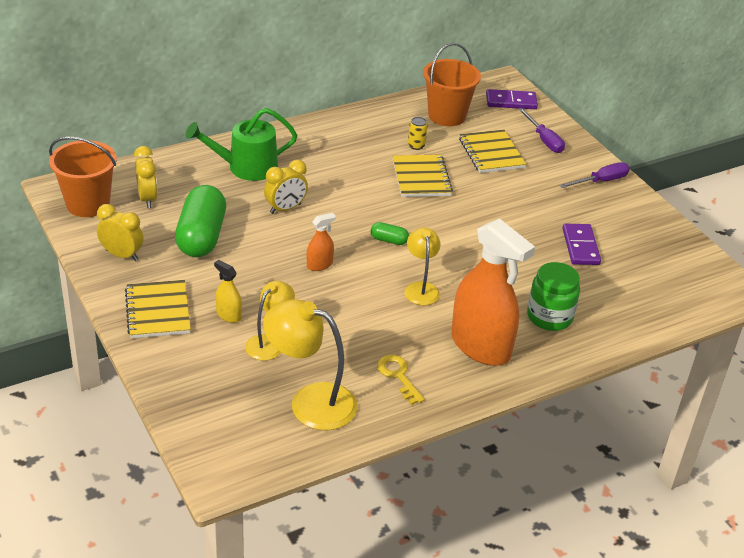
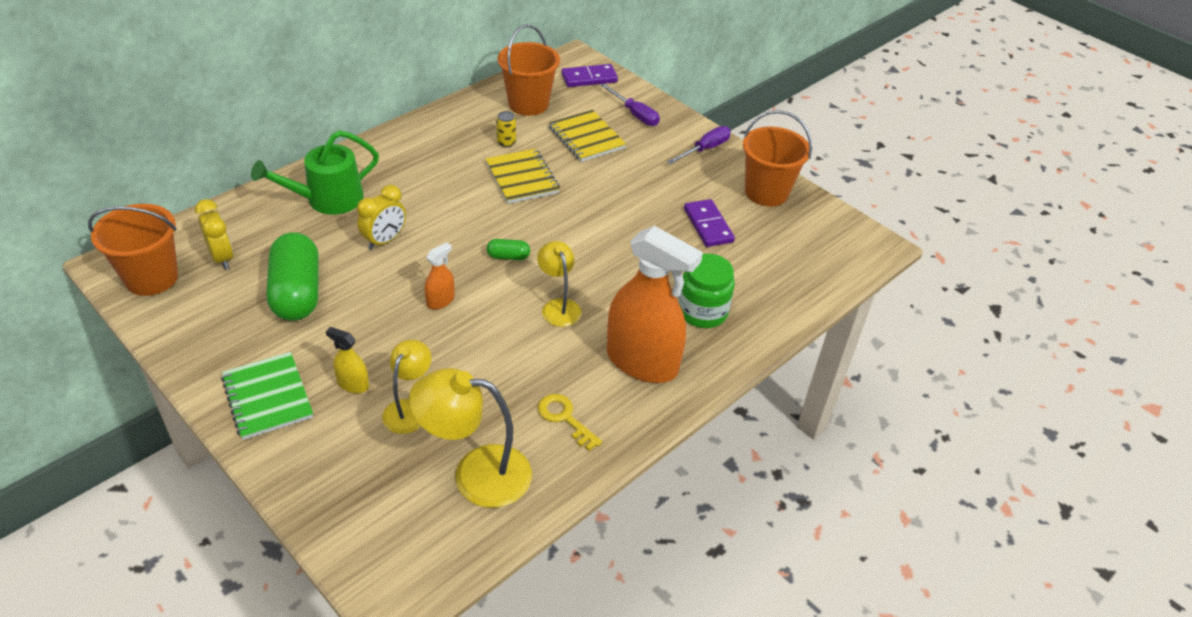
camera: 15 degrees left, 5 degrees up
yellow clock [97,204,143,261] -> none
yellow notebook [125,280,191,338] -> green notebook [221,352,313,440]
none -> orange bucket [743,110,812,206]

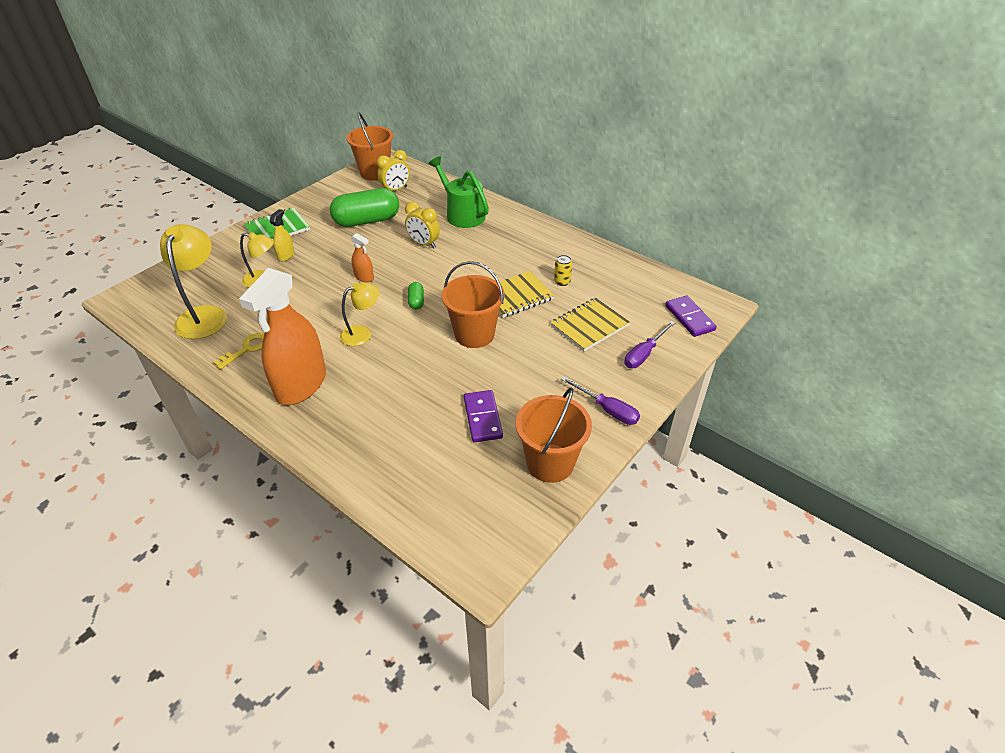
camera: 85 degrees right, 0 degrees up
orange bucket [498,25,560,116] -> orange bucket moved to [442,261,505,348]
green jar [679,254,735,328] -> none
purple domino [684,199,735,247] -> purple domino turned 75 degrees counterclockwise [464,390,503,442]

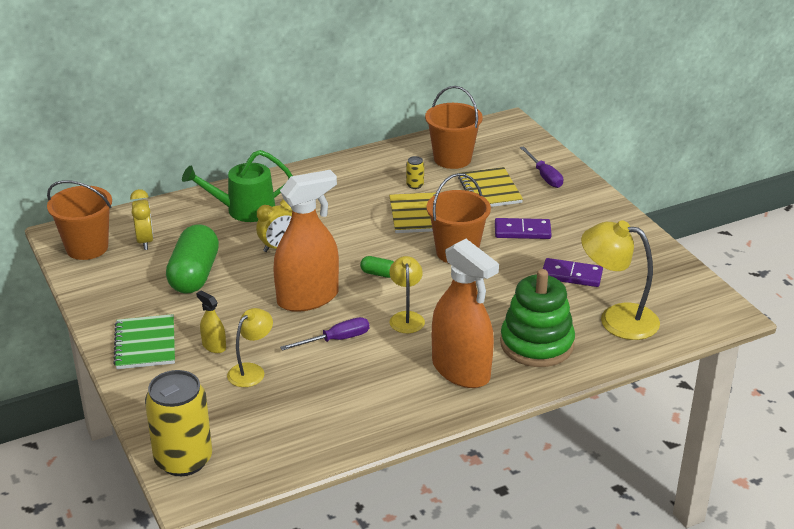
camera: 65 degrees left, 10 degrees down
yellow lamp [160,224,227,339] -> yellow lamp moved to [581,220,660,340]
yellow key [213,333,264,370] -> none
orange spray bottle [351,233,374,282] -> orange spray bottle [273,170,339,312], size x2.34
orange bucket [516,388,592,483] -> orange bucket moved to [425,86,483,169]
purple screwdriver [561,376,640,425] -> purple screwdriver moved to [280,317,369,351]
purple domino [665,296,717,337] -> purple domino moved to [495,218,552,239]
none -> yellow can [145,370,212,476]
none -> green stacking toy [500,269,575,367]

